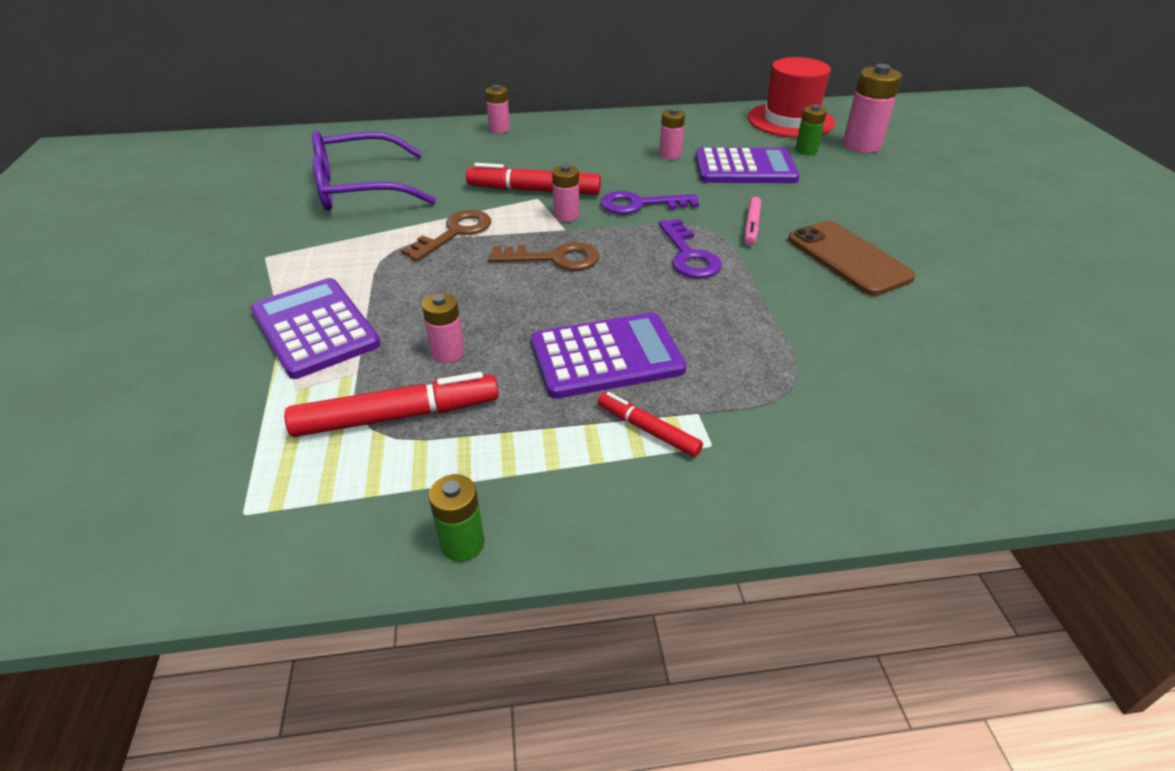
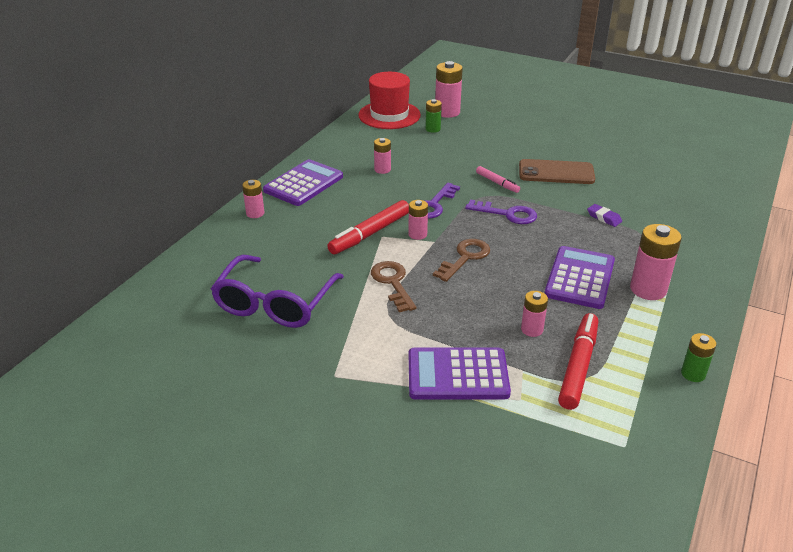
camera: 55 degrees left, 5 degrees down
red marker [598,392,703,457] -> pink battery [630,224,682,300]
purple calculator [695,148,800,183] -> purple calculator moved to [263,159,343,206]
none -> purple eraser [587,204,622,227]

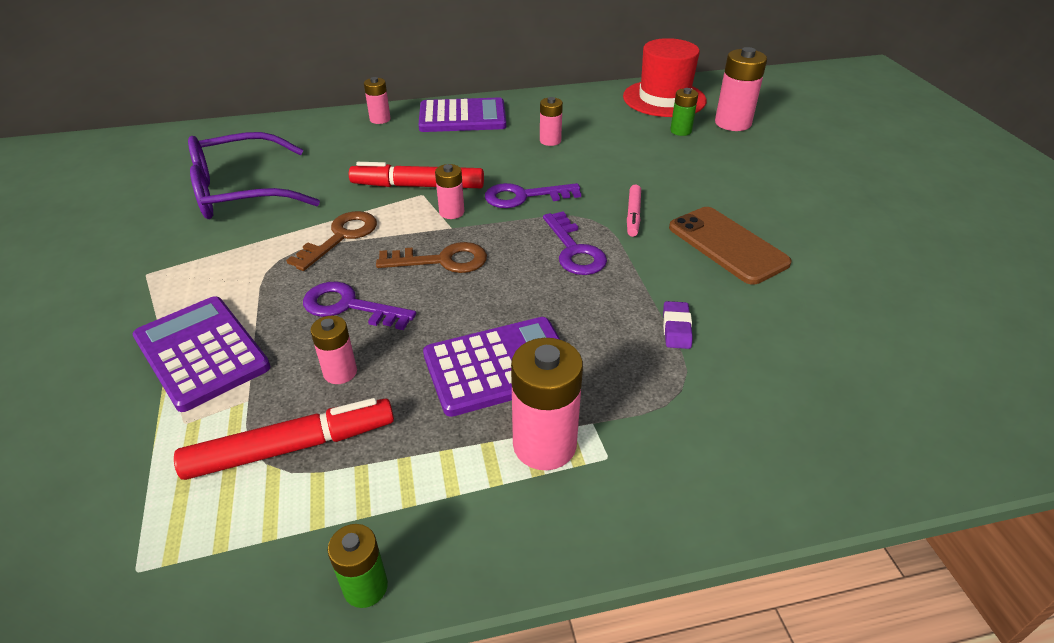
camera: 50 degrees right, 5 degrees up
none -> purple key [303,281,416,330]

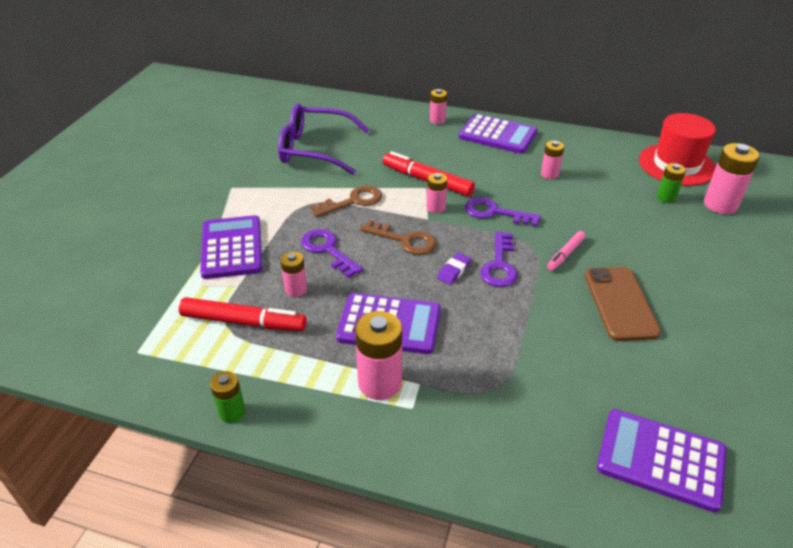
camera: 30 degrees right, 0 degrees up
purple eraser [663,301,693,349] -> purple eraser moved to [437,253,471,285]
none -> purple calculator [597,409,727,513]

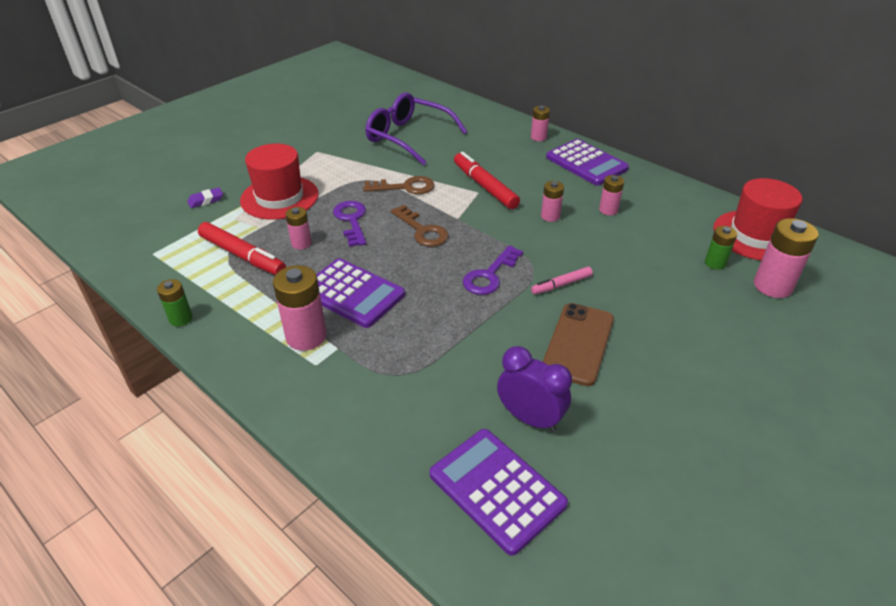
camera: 25 degrees right, 0 degrees up
purple calculator [200,215,262,279] -> red hat [240,144,318,220]
pink battery [426,173,447,213] -> pink battery moved to [541,181,564,222]
purple eraser [437,253,471,285] -> purple eraser moved to [187,187,223,208]
purple key [465,197,541,227] -> none
none -> purple clock [497,346,572,432]

